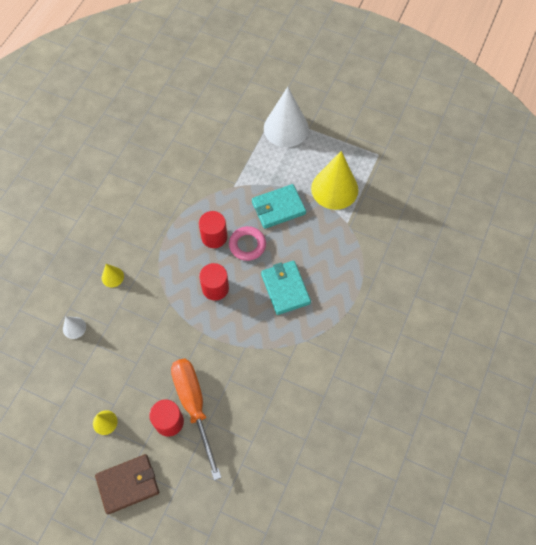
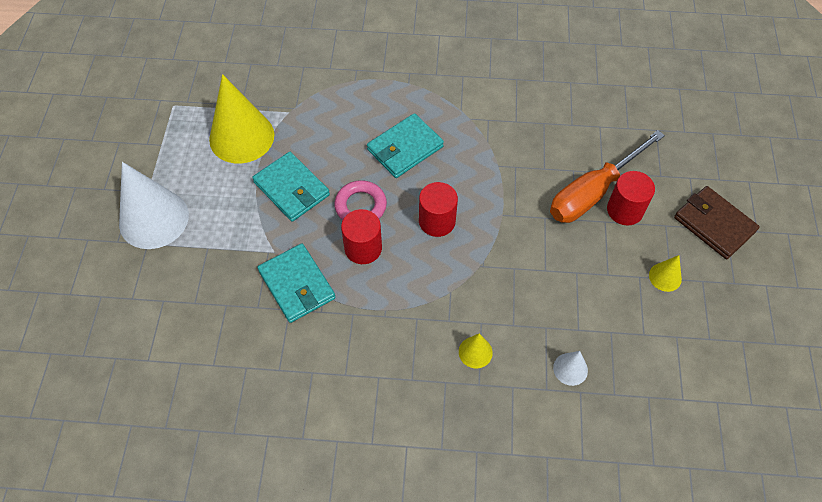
camera: 110 degrees left, 5 degrees down
none -> turquoise wallet [257,244,336,323]

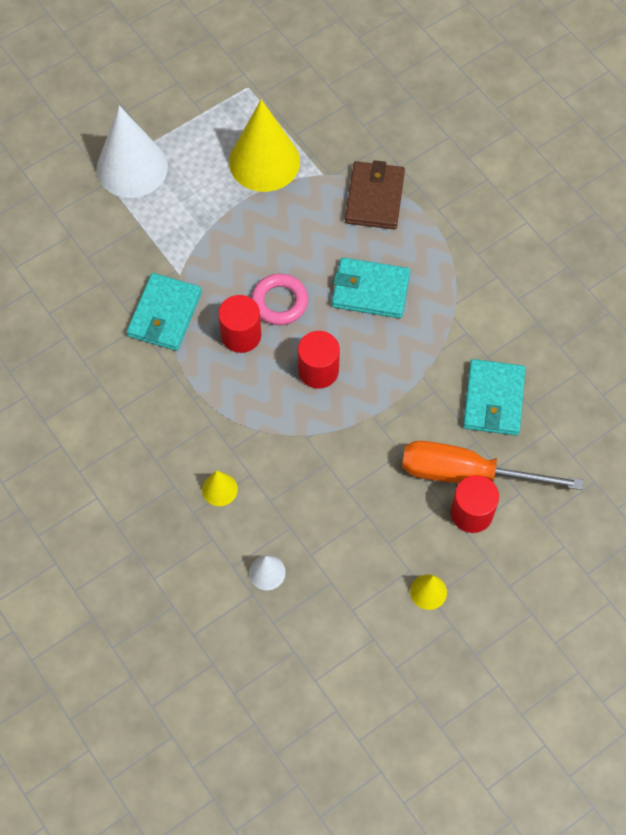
camera: 50 degrees right, 5 degrees up
turquoise wallet [252,152,330,222] -> turquoise wallet moved to [463,359,526,435]
brown wallet [674,186,760,259] -> brown wallet moved to [345,160,405,229]

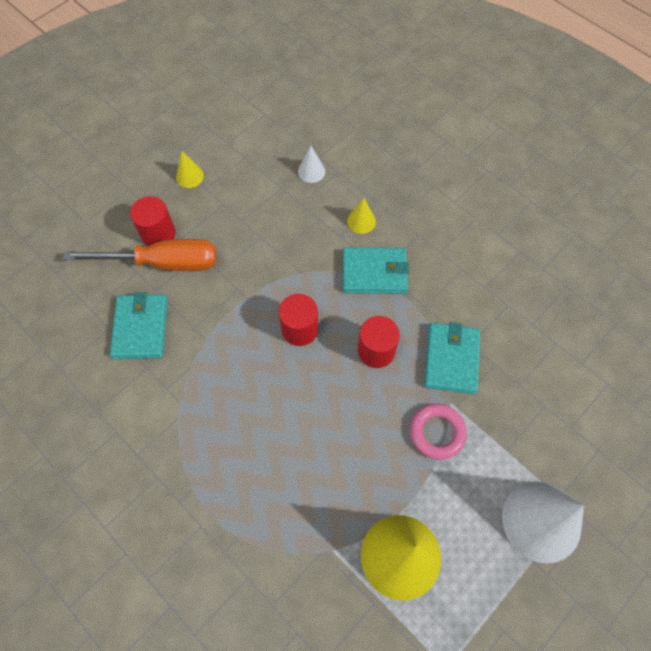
camera: 170 degrees right, 0 degrees up
pink ring [251,274,308,325] -> pink ring moved to [410,404,467,460]
turquoise wallet [332,257,410,318] -> turquoise wallet moved to [343,248,409,294]
brown wallet [345,160,405,229] -> none

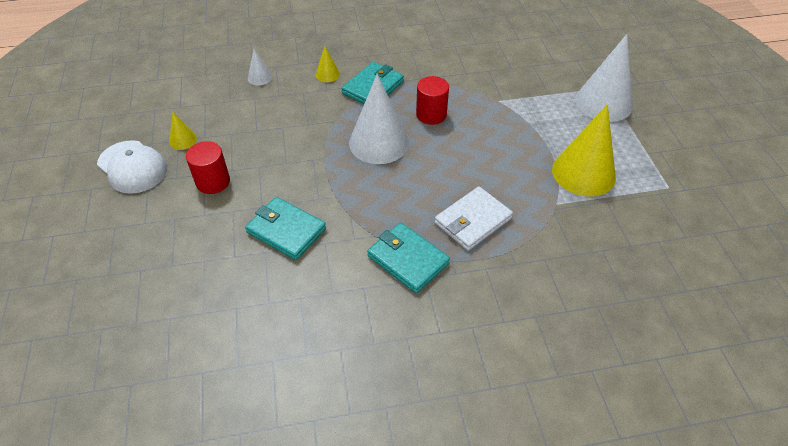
camera: 55 degrees left, 15 degrees down
orange screwdriver [63,239,216,271] -> none
red cylinder [279,294,318,346] -> white cone [349,74,409,164]
pink ring [410,404,467,460] -> none
turquoise wallet [424,322,480,394] -> turquoise wallet moved to [367,223,450,293]
none -> white cap [97,140,167,194]
none -> white wallet [435,187,513,251]

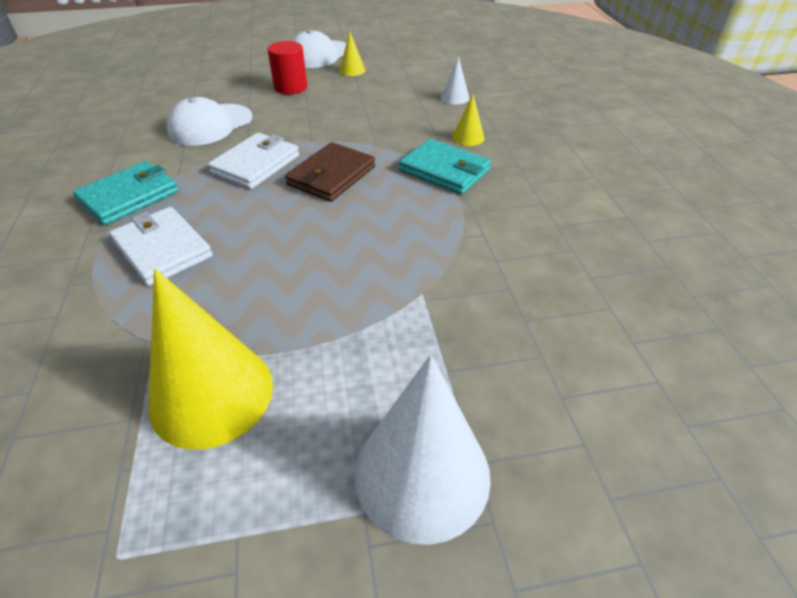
camera: 90 degrees right, 5 degrees down
turquoise wallet [245,197,326,260] -> white cap [167,97,252,146]
white cone [349,74,409,164] -> brown wallet [285,142,375,202]
red cylinder [416,76,449,125] -> none
none -> white wallet [208,133,299,189]

